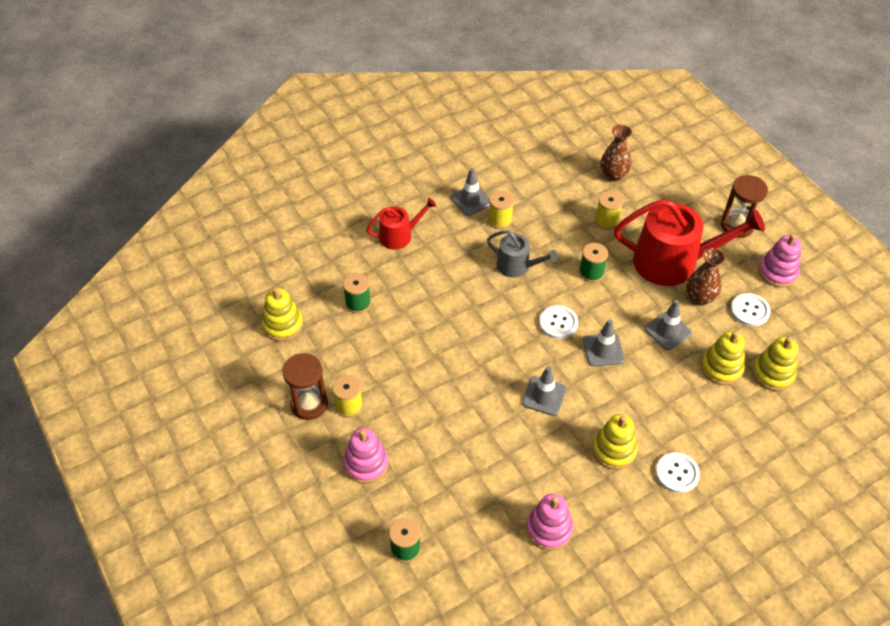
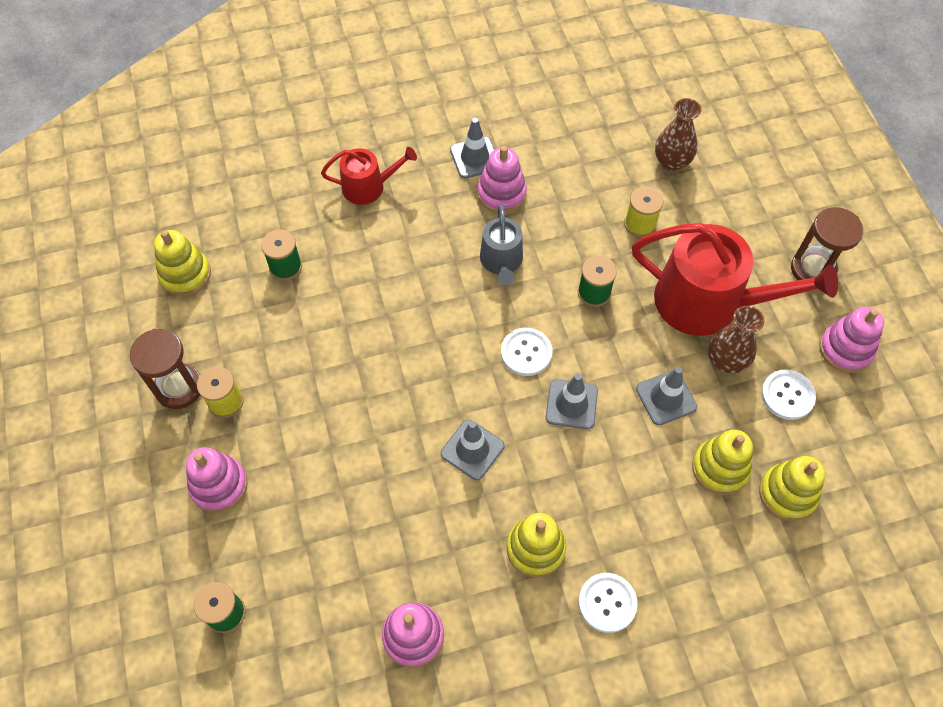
camera: 15 degrees right, 10 degrees up
grey watering can [487,230,558,278] -> grey watering can turned 45 degrees clockwise [480,205,523,285]
yellow spool [488,191,514,229] -> pink stacking toy [477,146,527,213]

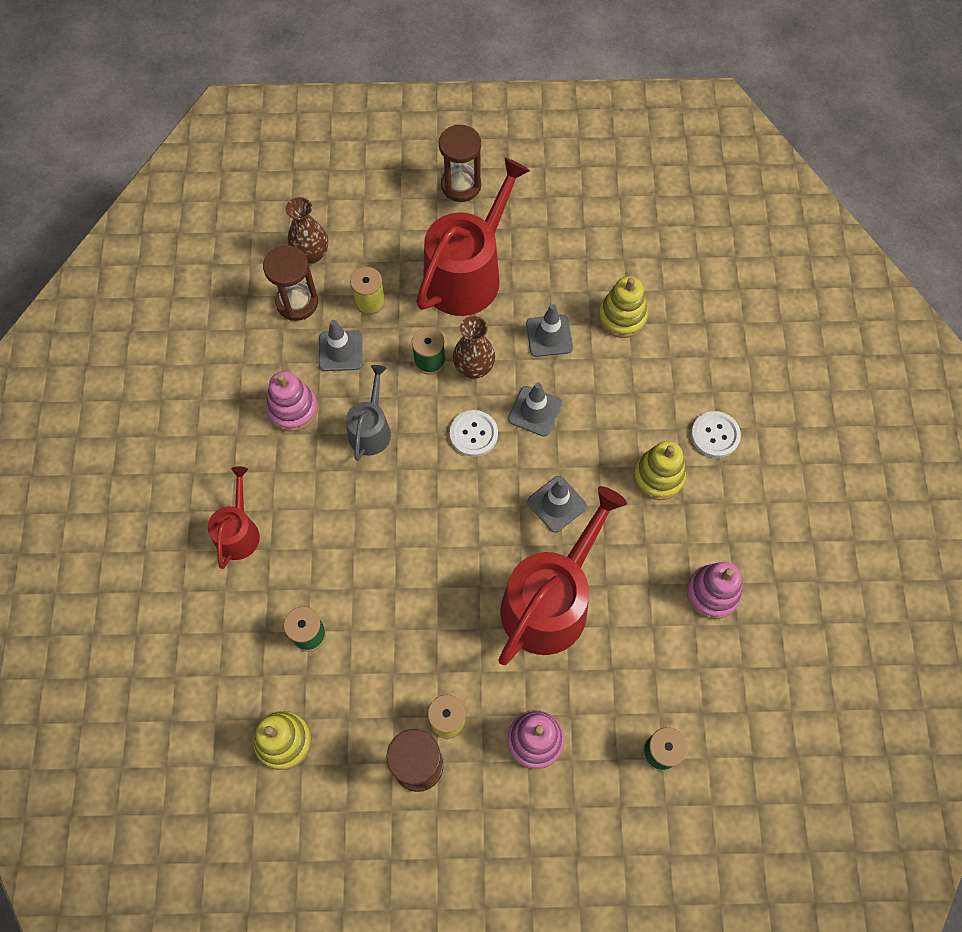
camera: 75 degrees left, 5 degrees up
grey traffic cone [450,118,494,179] -> grey traffic cone moved to [319,320,363,371]
grey watering can [480,205,523,285] -> grey watering can turned 90 degrees counterclockwise [346,365,391,461]
brown vase [708,306,765,374] -> brown vase moved to [453,316,495,379]
yellow stacking toy [759,456,825,521] -> none
white button [761,370,816,420] -> none
pink stacking toy [819,307,884,373] -> none
none -> brown hourglass [263,245,318,321]
none -> red watering can [498,486,627,665]

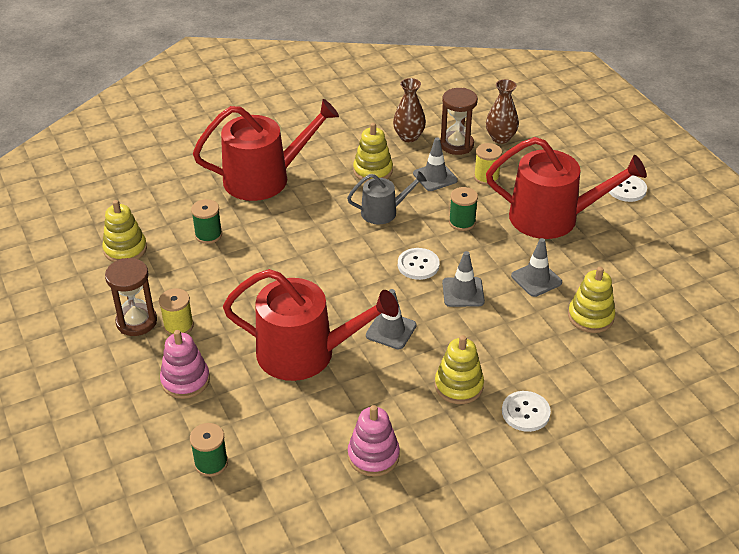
camera: 65 degrees right, 25 degrees down
red watering can [208,466,260,569] -> red watering can [193,99,339,201], size x1.89
pink stacking toy [266,371,318,431] -> yellow stacking toy [353,123,393,182]
brown hourglass [439,124,481,202] -> white button [609,175,647,202]
brown vase [453,316,495,379] -> brown vase moved to [393,78,426,142]

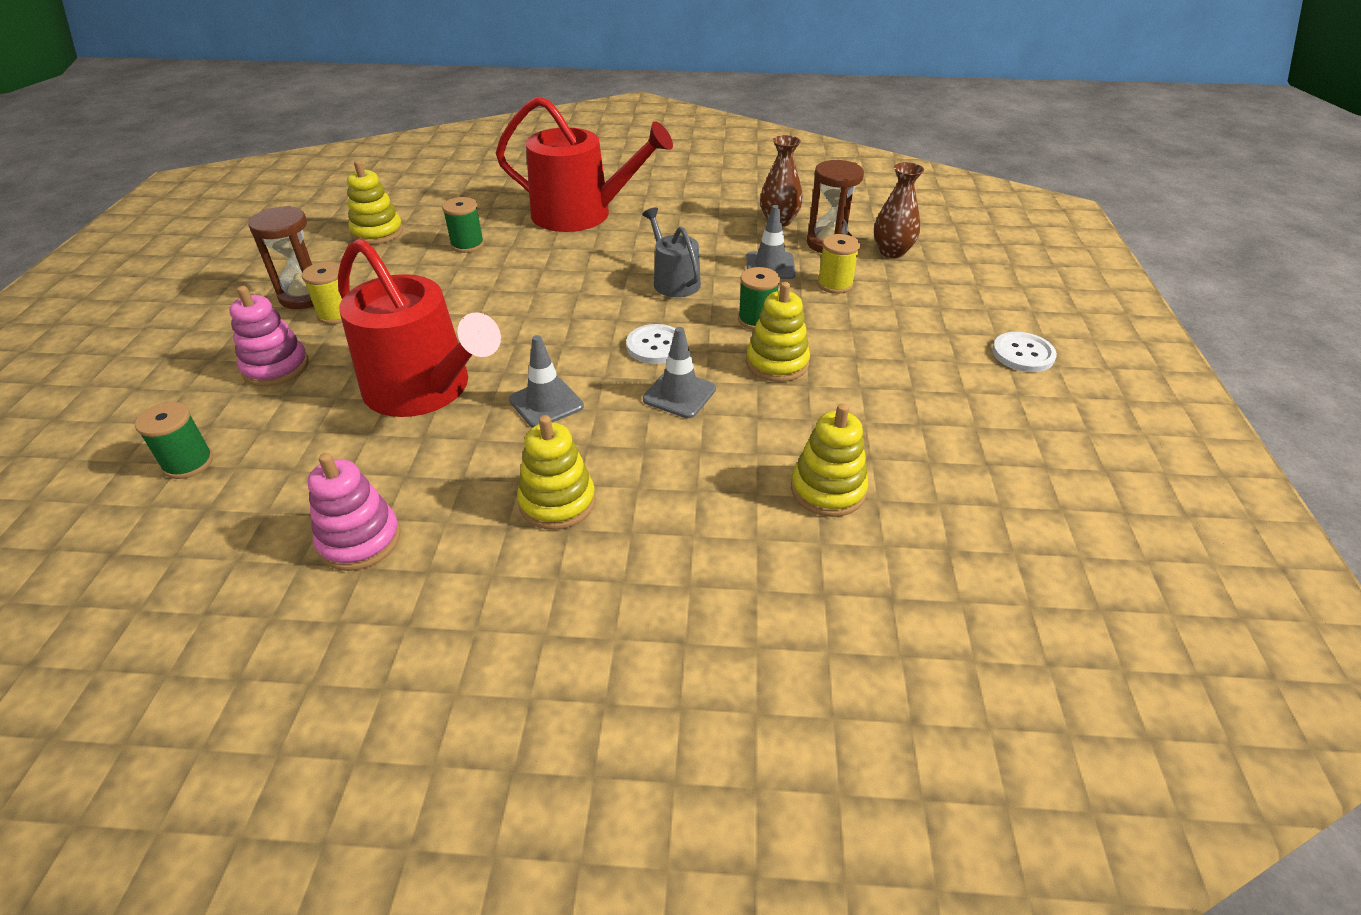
camera: 30 degrees right, 0 degrees up
grey watering can [347,171,427,225] -> grey watering can turned 135 degrees counterclockwise [642,207,701,297]
yellow stacking toy [353,123,393,182] -> yellow stacking toy moved to [746,282,810,382]
red watering can [486,137,646,239] -> none
white button [502,391,551,432] -> none
grey traffic cone [511,238,562,297] -> none

